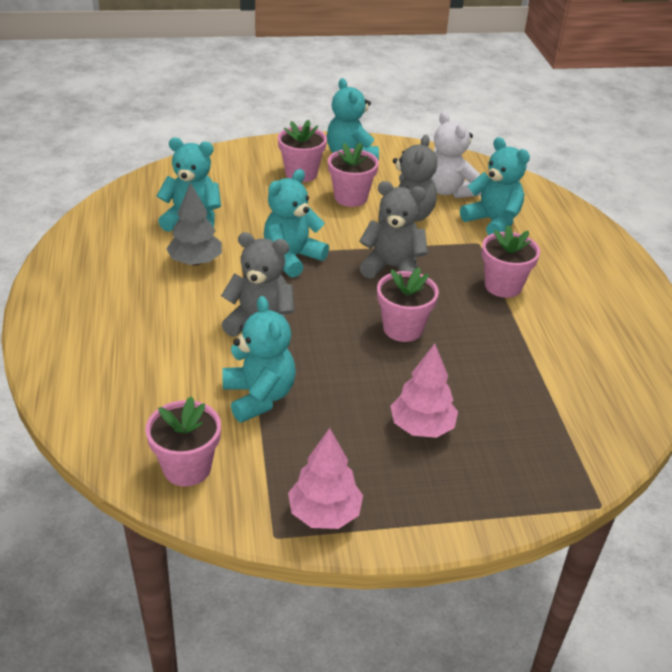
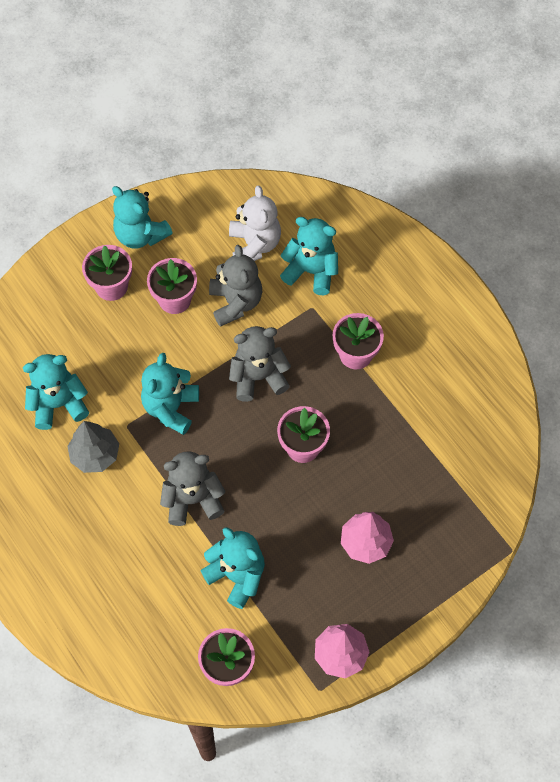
camera: 25 degrees left, 25 degrees up
white teddy bear [431,112,482,198] -> white teddy bear turned 135 degrees counterclockwise [229,185,281,261]

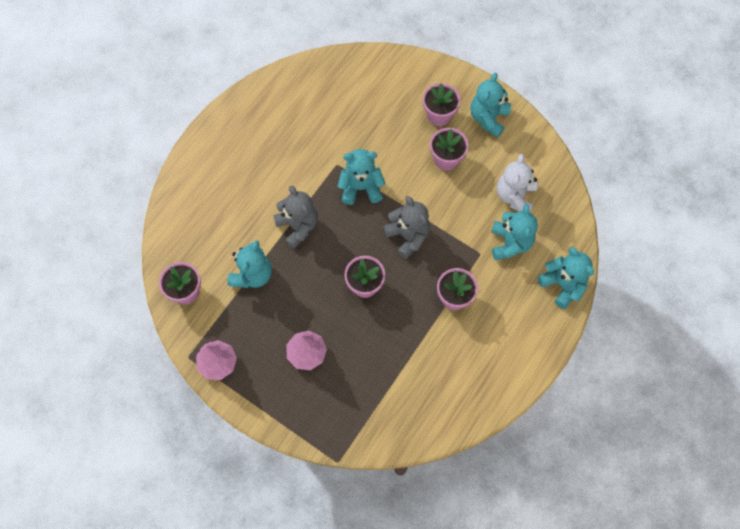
camera: 70 degrees right, 5 degrees up
turquoise teddy bear [23,354,89,430] -> turquoise teddy bear moved to [538,247,594,309]
grey tree [68,421,119,473] -> none
grey teddy bear [209,245,262,327] -> none
white teddy bear [229,185,281,261] -> white teddy bear turned 135 degrees clockwise [497,154,537,213]

